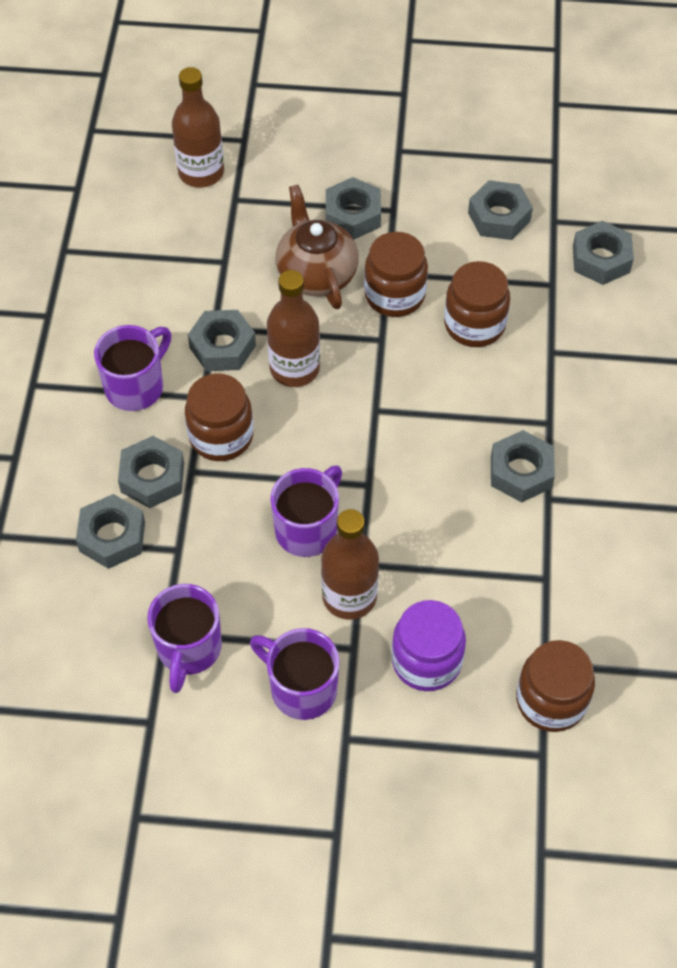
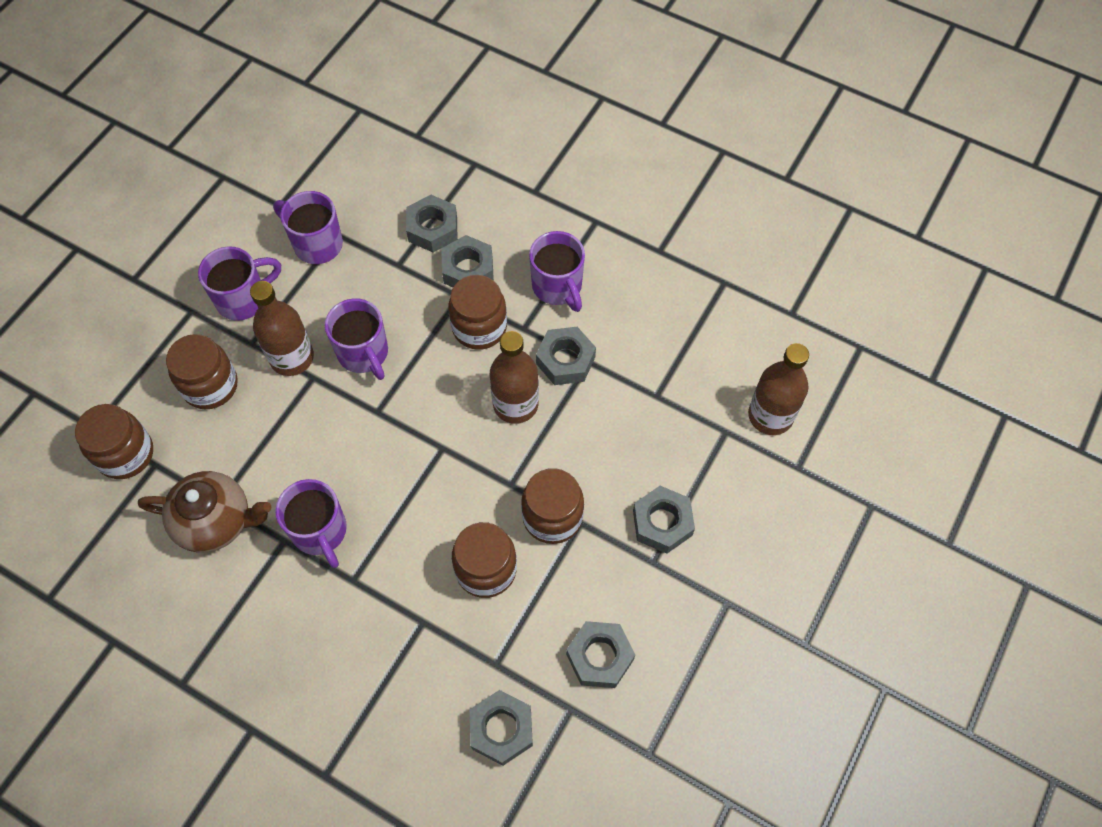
camera: 115 degrees right, 5 degrees up
brown teapot [276,185,359,309] -> brown teapot moved to [138,471,271,553]
purple jar [391,600,466,691] -> brown jar [166,334,238,409]
grey nut [491,430,555,502] -> purple mug [275,479,347,568]

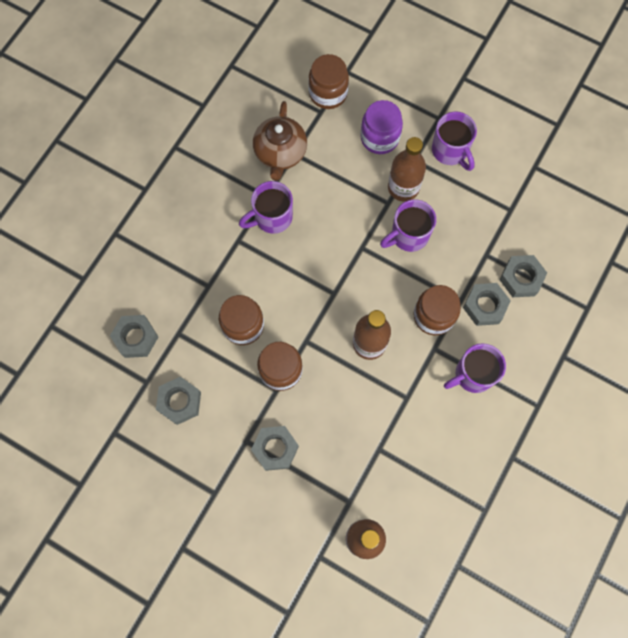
camera: 90 degrees right, 10 degrees up
brown jar [166,334,238,409] -> purple jar [360,100,403,154]
purple mug [273,191,343,264] -> none
grey nut [536,327,596,385] -> none

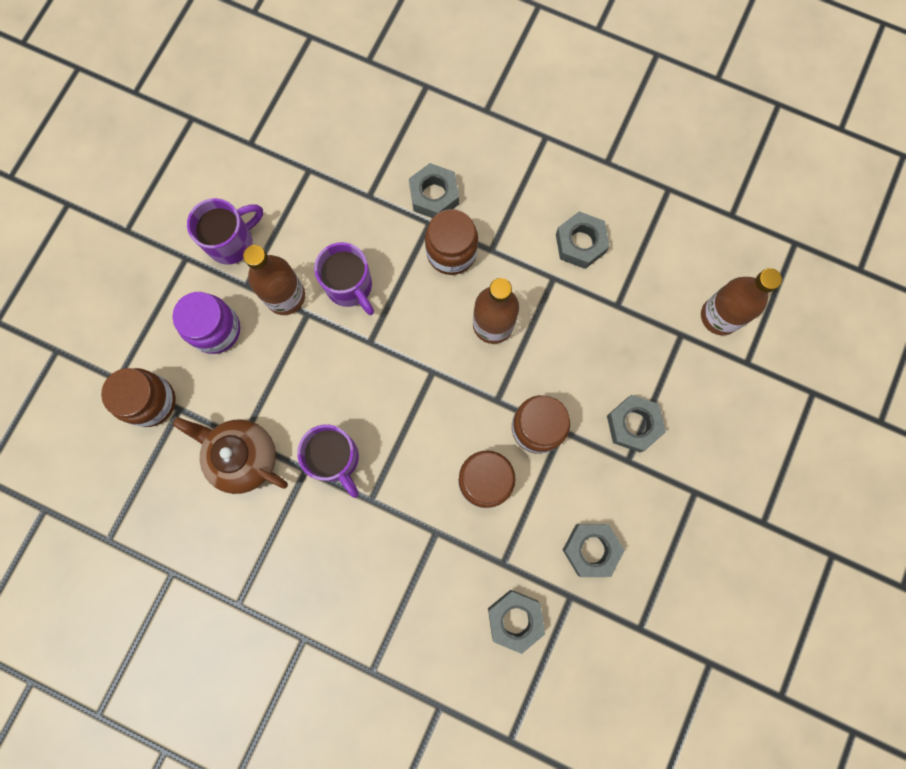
camera: 95 degrees left, 5 degrees up
brown teapot [253,101,307,181] -> brown teapot turned 150 degrees counterclockwise [173,417,288,494]
purple mug [444,343,506,393] -> none
grey nut [499,255,547,297] -> grey nut moved to [556,211,610,269]

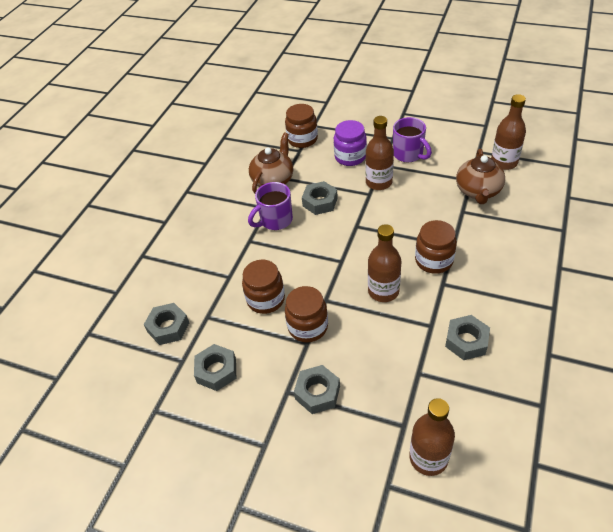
camera: 90 degrees right, 30 degrees down
purple mug [314,242,374,315] -> none
grey nut [409,163,459,218] -> grey nut moved to [302,181,338,215]
none -> brown teapot [456,149,505,204]
none -> brown bottle [491,94,526,170]

